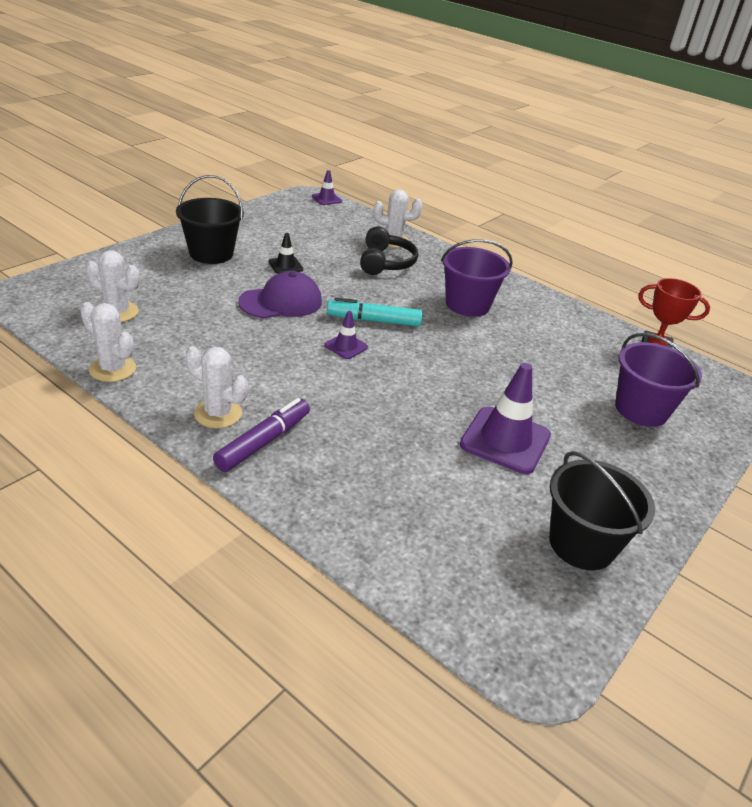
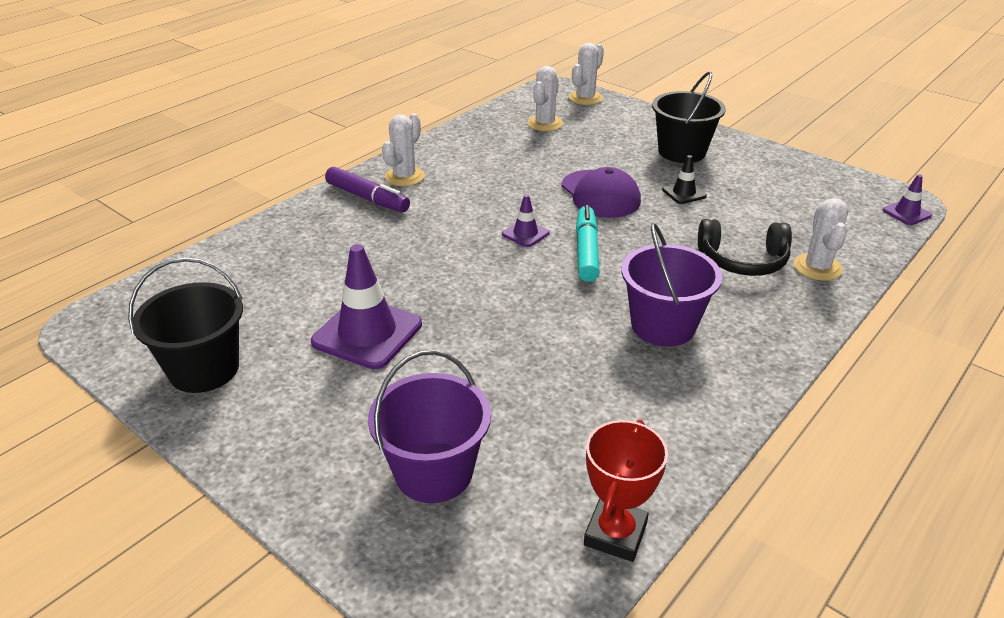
camera: 95 degrees right, 0 degrees up
white cactus [80,302,136,382] -> white cactus moved to [569,43,604,105]

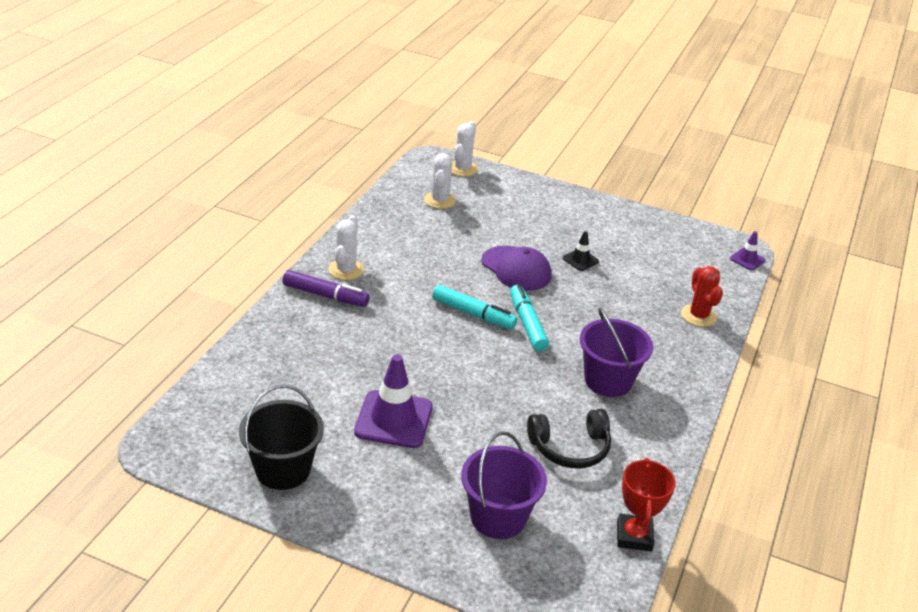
camera: 20 degrees left, 0 degrees up
purple traffic cone [502,194,550,247] -> turquoise marker [432,285,517,329]
black bucket [652,72,726,163] -> none
black headphones [698,219,792,276] -> black headphones moved to [527,409,611,468]
white cactus [794,198,849,281] -> red cactus [681,266,723,327]

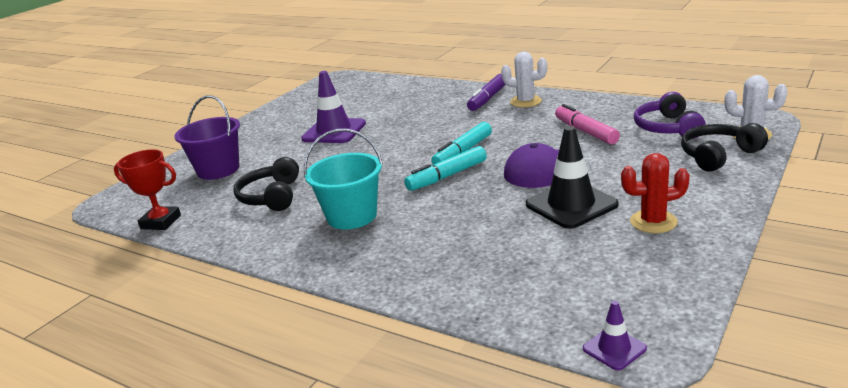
camera: 105 degrees right, 10 degrees down
black bucket [239,385,324,490] -> none
white cactus [424,153,456,209] -> purple headphones [634,92,706,139]
turquoise marker [510,285,549,351] -> turquoise marker turned 150 degrees clockwise [404,146,487,191]
black traffic cone [563,231,599,271] -> black traffic cone [526,126,618,229], size x1.98
purple bucket [580,308,653,397] -> turquoise bucket [303,129,383,229]
red cactus [681,266,723,327] -> red cactus moved to [621,153,690,233]
none -> pink marker [555,104,620,145]
none -> black headphones [681,123,768,172]

